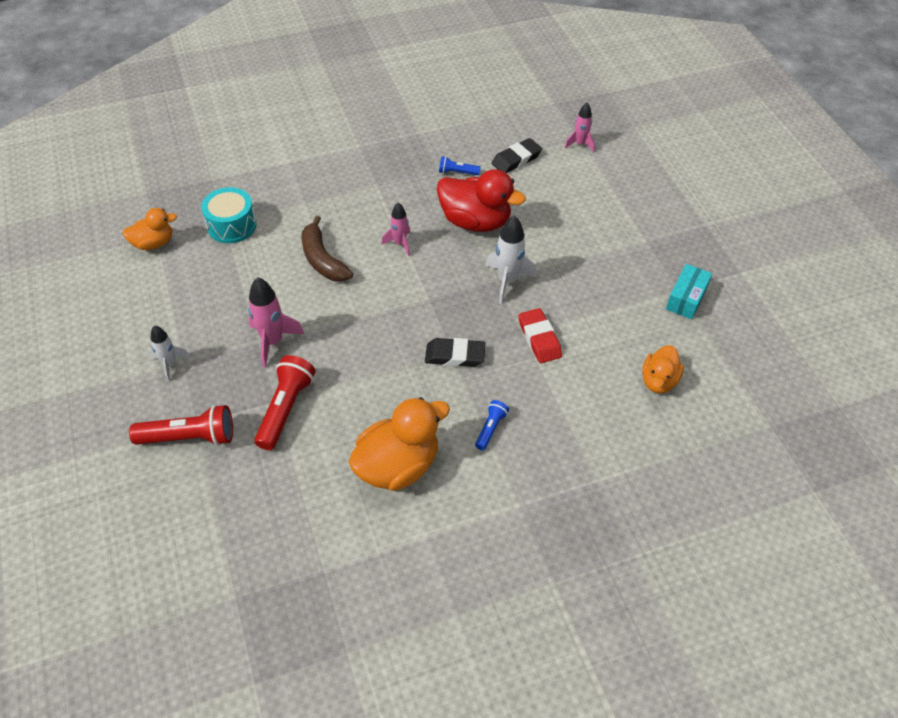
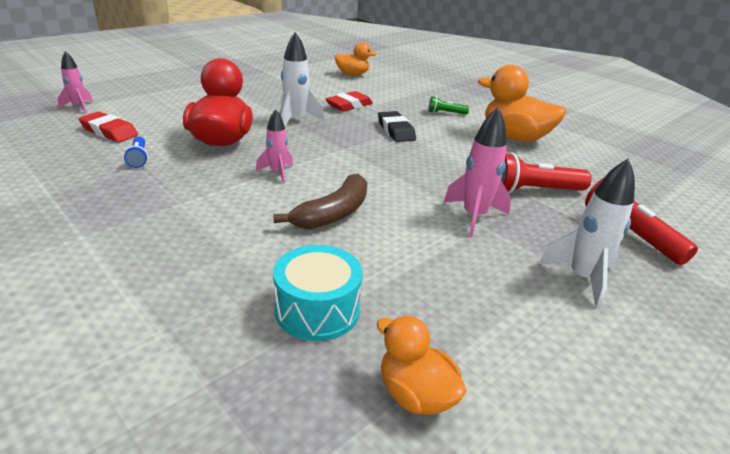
camera: 115 degrees left, 20 degrees down
white rocket [151,326,190,382] -> white rocket [539,158,635,309], size x1.57
blue flashlight [475,400,509,450] -> green flashlight [429,96,469,114]
black eraser [491,138,542,173] -> red eraser [79,112,138,143]
turquoise box [666,264,712,320] -> none

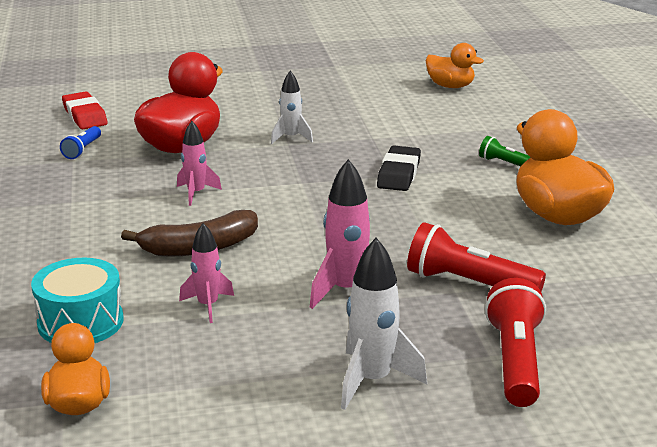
camera: 35 degrees right, 5 degrees down
pink rocket [58,51,93,113] -> pink rocket moved to [179,223,234,323]
white rocket [281,32,324,126] -> white rocket [271,71,313,144], size x0.64
red eraser [326,91,373,112] -> none

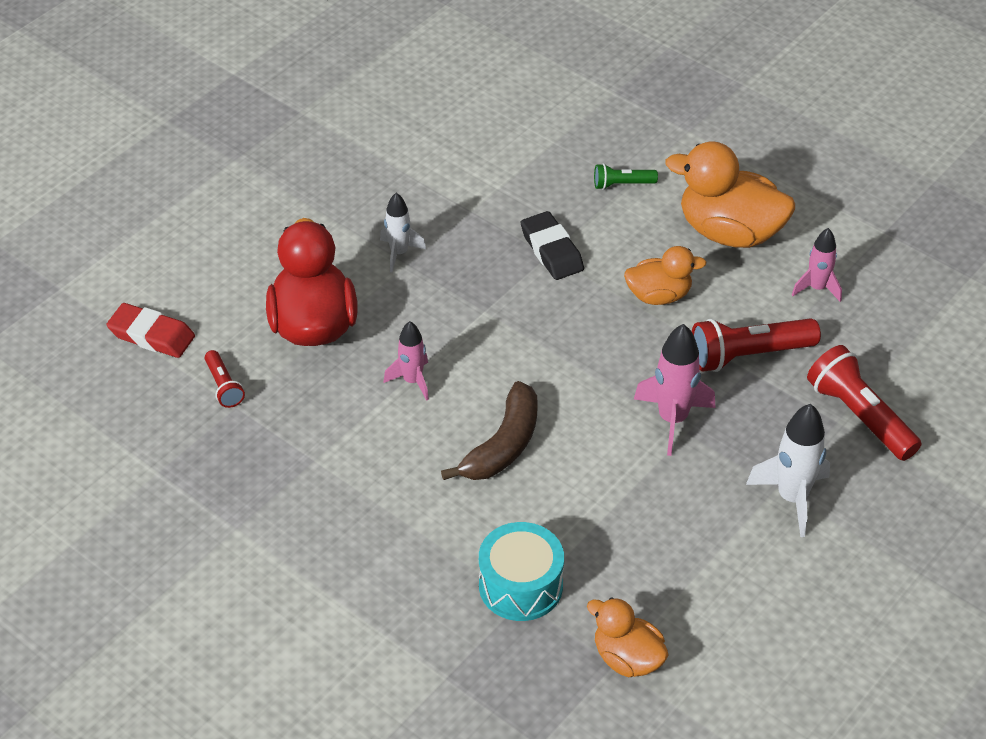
camera: 40 degrees left, 20 degrees up
blue flashlight [60,126,101,159] -> red flashlight [205,350,245,408]
pink rocket [179,223,234,323] -> pink rocket moved to [792,228,842,302]
orange duck [425,43,484,88] -> orange duck moved to [624,246,706,305]

